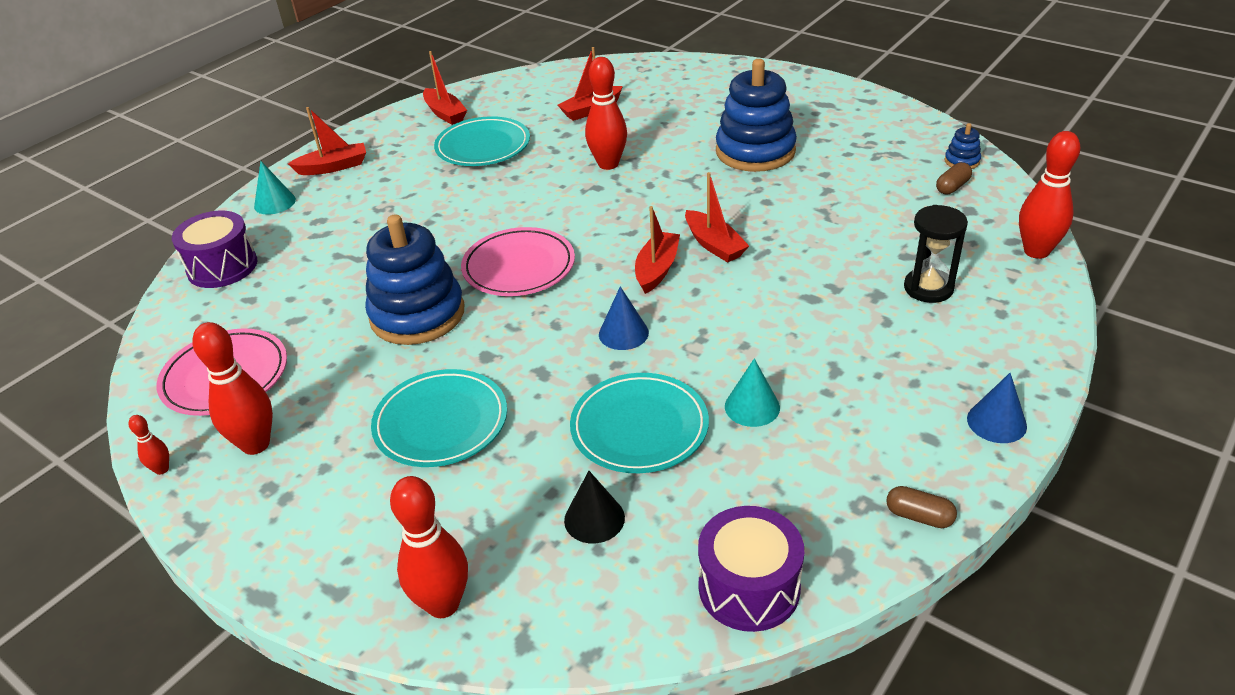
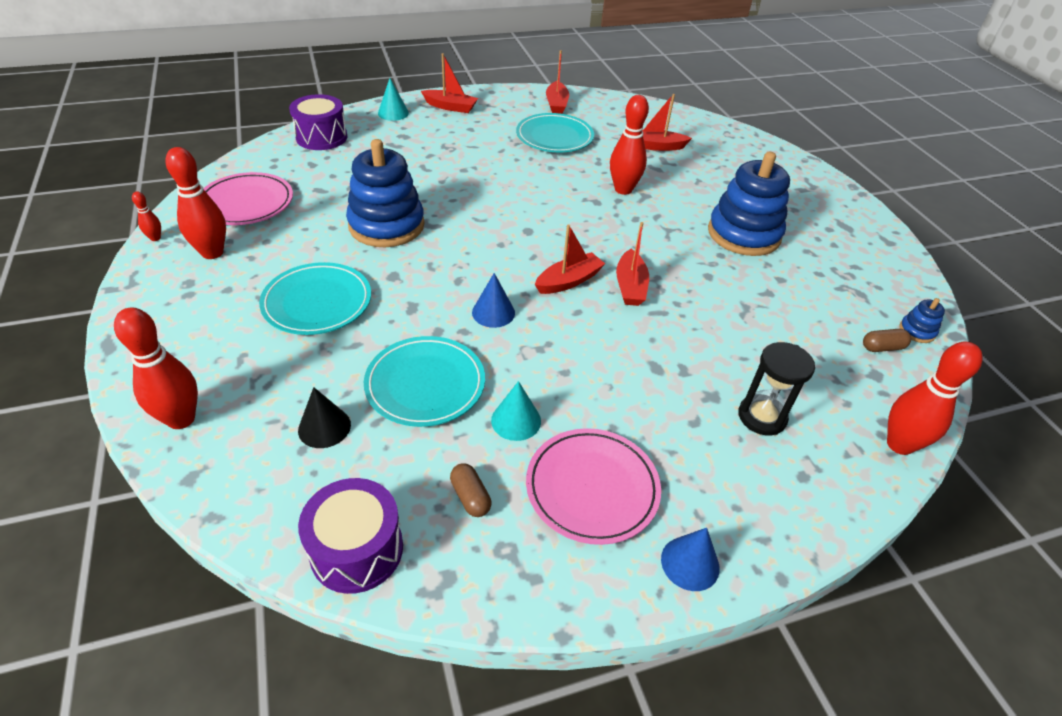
camera: 30 degrees right, 5 degrees up
pink plate [461,227,575,296] -> pink plate moved to [526,428,661,545]
brown capsule [886,486,957,528] -> brown capsule moved to [450,463,491,517]

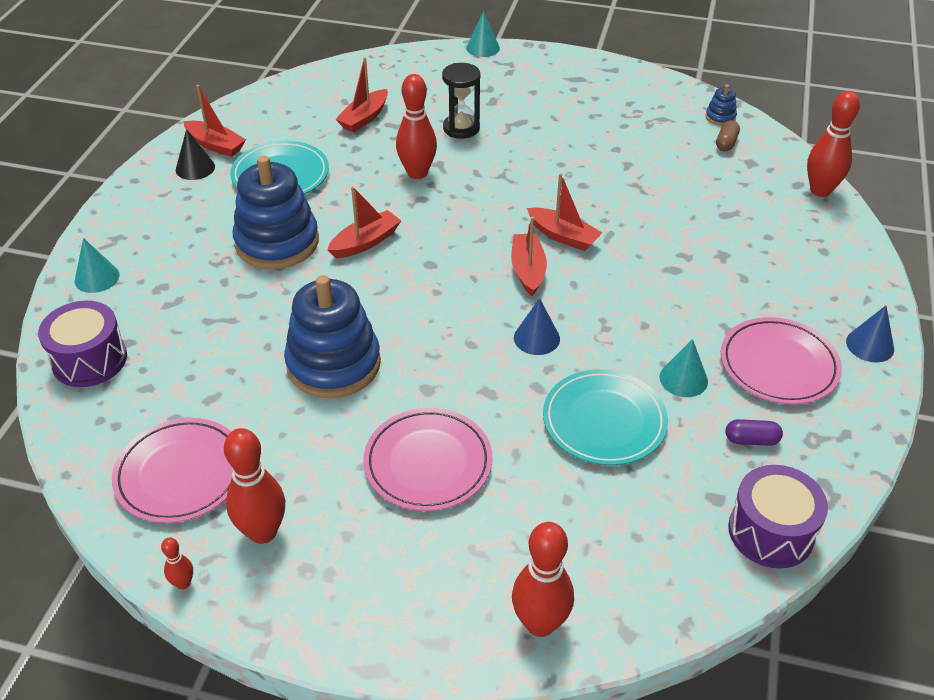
camera: 55 degrees left, 0 degrees up
turquoise plate [259,262,371,335] -> pink plate [363,408,493,511]
black cone [298,387,351,448] -> black cone moved to [176,129,215,180]
red boat [421,53,478,113] -> red boat moved to [327,186,401,258]
brown capsule [450,463,491,517] -> purple capsule [726,419,783,446]
blue stacking toy [708,152,790,256] -> blue stacking toy moved to [233,156,319,269]
black hourglass [738,342,815,435] -> black hourglass moved to [442,63,480,139]
none -> turquoise cone [466,11,500,57]

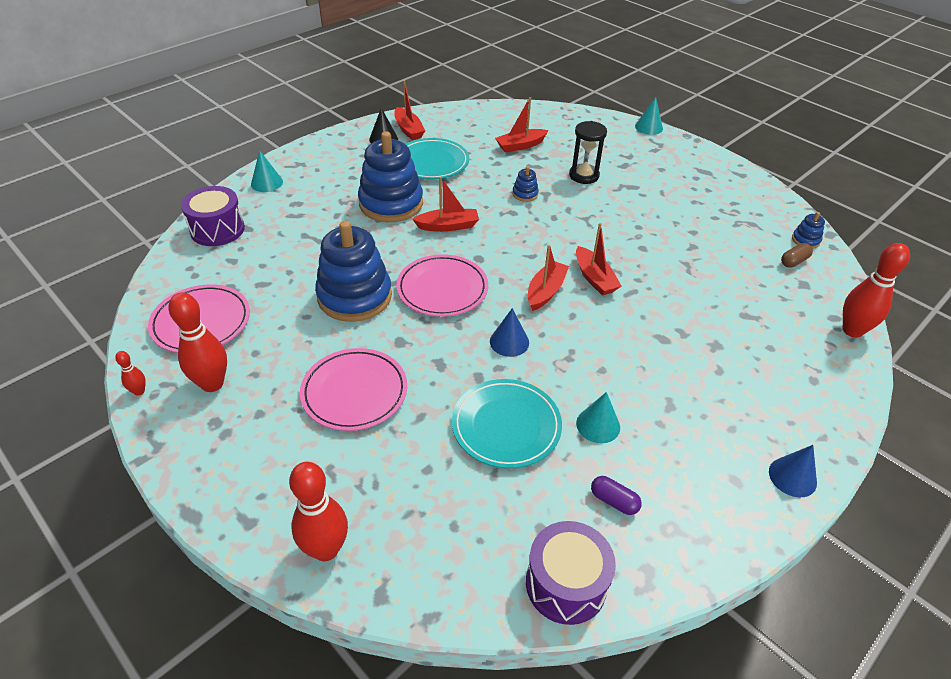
camera: 30 degrees right, 0 degrees up
red bowling pin [396,74,437,179] -> blue stacking toy [512,166,539,202]
pink plate [721,317,842,404] -> pink plate moved to [396,254,488,317]

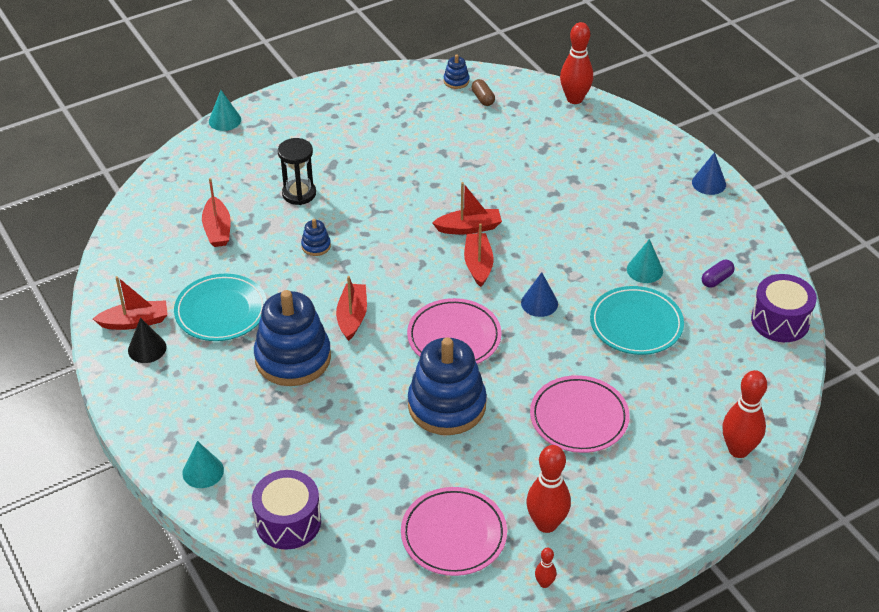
camera: 75 degrees left, 0 degrees up
red boat [528,245,569,311] -> red boat turned 45 degrees clockwise [464,223,494,287]

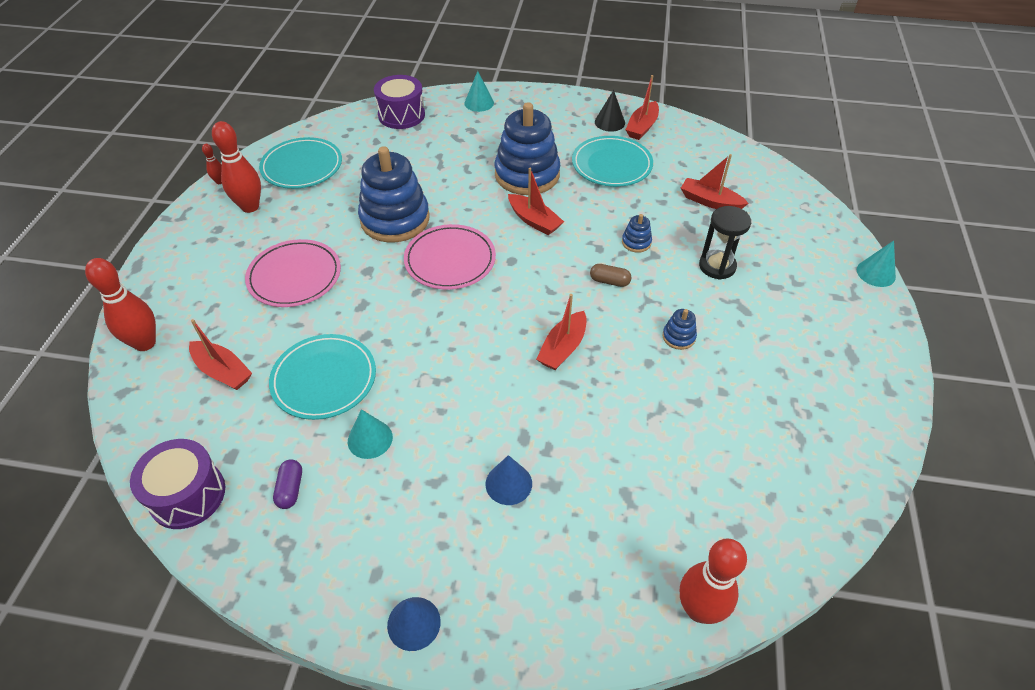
camera: 130 degrees right, 5 degrees up
pink plate [401,487,507,576] -> turquoise plate [259,137,342,189]
blue stacking toy [444,55,469,89] -> blue stacking toy moved to [662,309,697,350]
red boat [464,223,494,287] -> red boat moved to [189,319,252,390]
brown capsule [472,79,495,106] -> brown capsule moved to [590,264,631,287]
blue cone [521,272,558,317] -> blue cone moved to [486,455,532,505]

